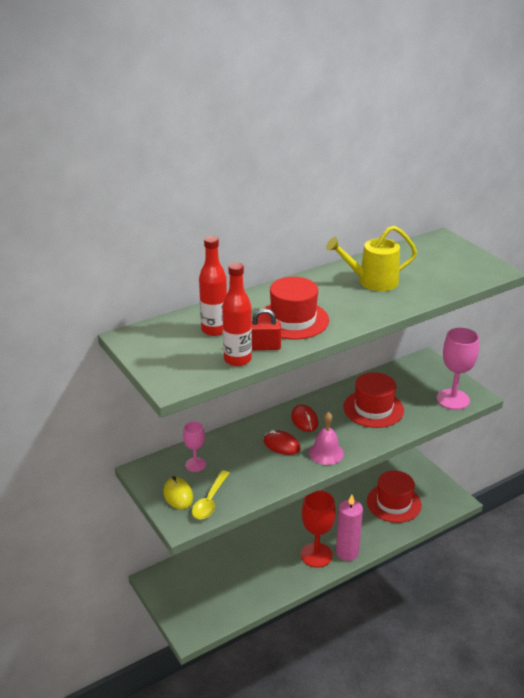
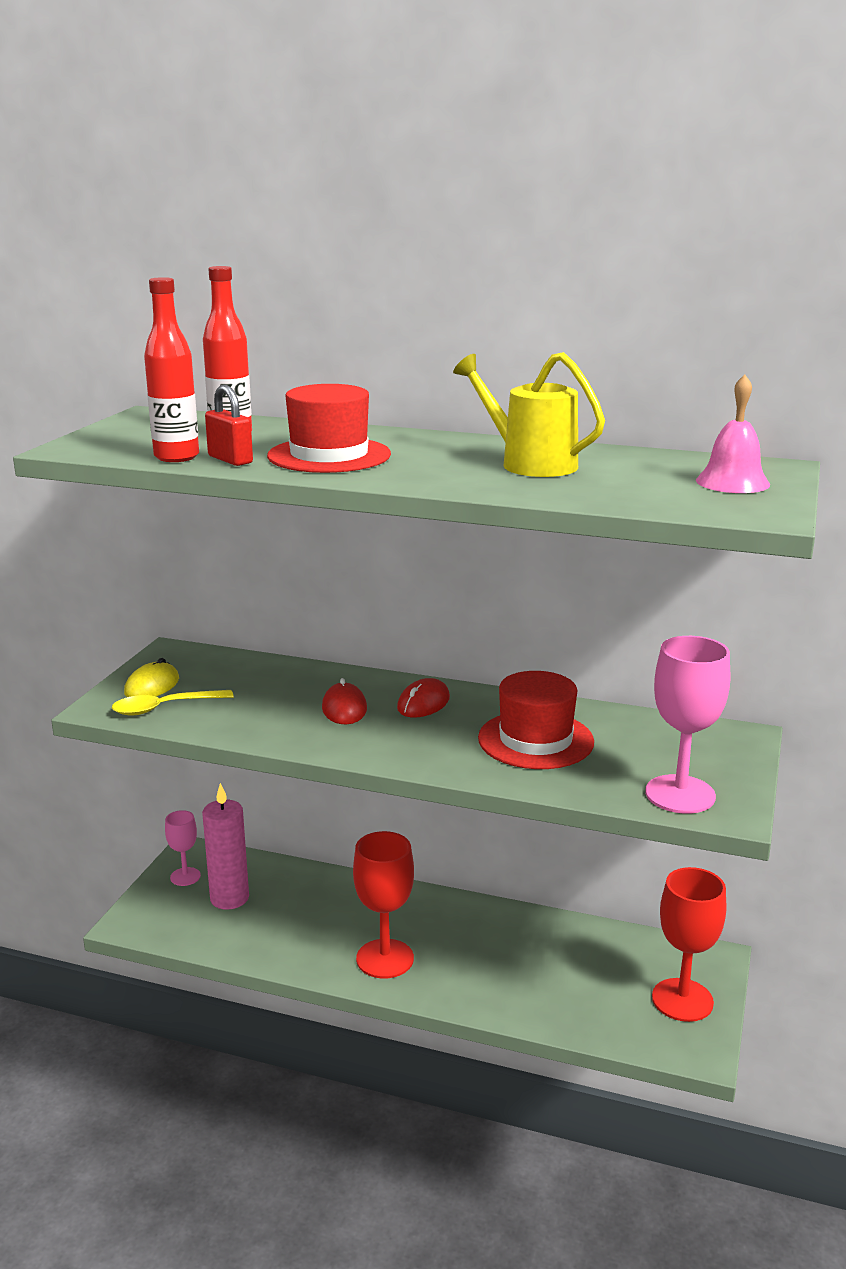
camera: 50 degrees right, 10 degrees down
pink goblet [183,421,206,472] -> pink goblet moved to [165,810,201,886]
pink bell [309,412,344,465] -> pink bell moved to [696,374,770,493]
pink candle [336,495,363,561] -> pink candle moved to [202,783,249,910]
red hat [367,471,422,523] -> none
none -> red goblet [652,867,726,1022]

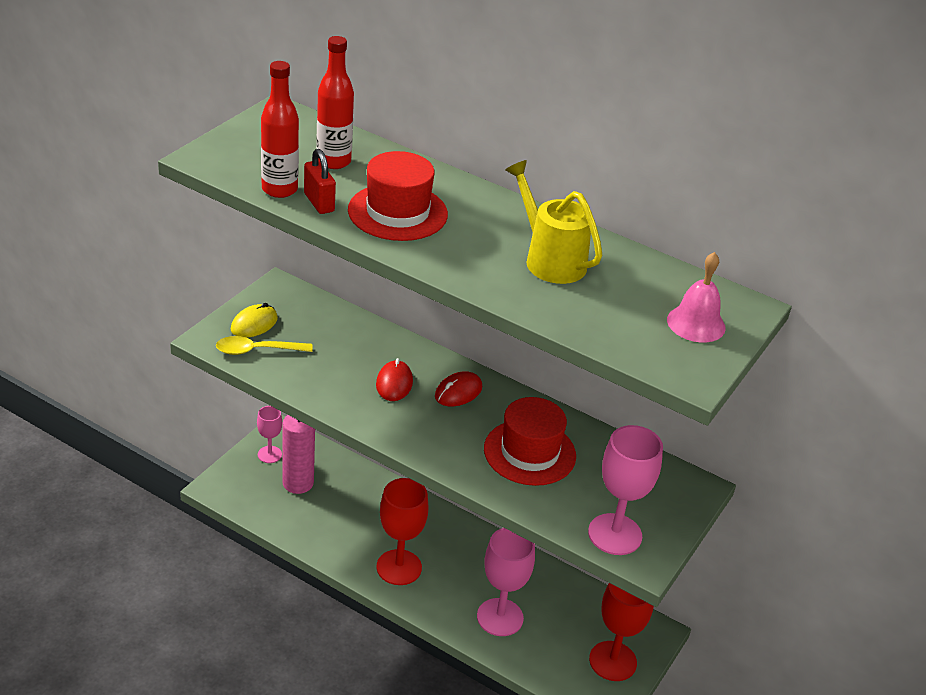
camera: 10 degrees right, 15 degrees up
none -> pink goblet [477,528,535,636]

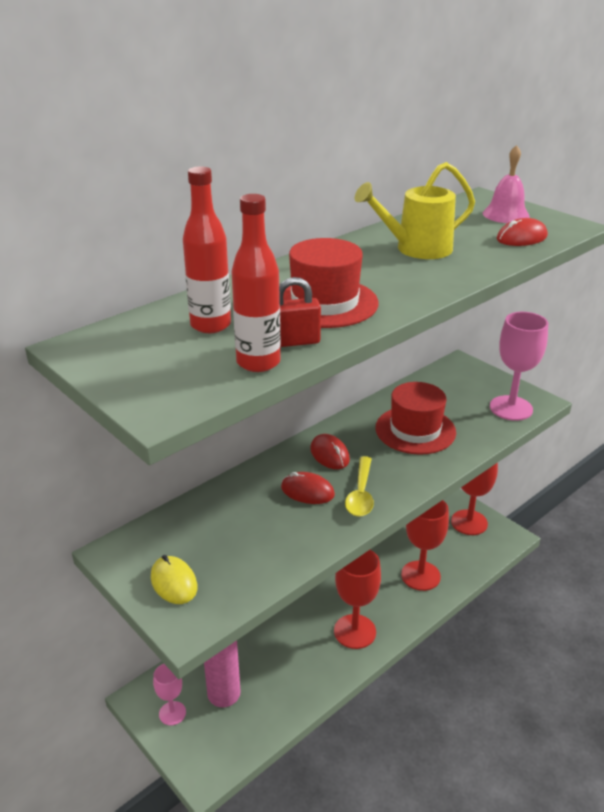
camera: 70 degrees left, 5 degrees down
yellow spoon [216,336,313,355] -> yellow spoon moved to [345,456,374,516]
pink goblet [477,528,535,636] -> red goblet [401,500,449,591]
none -> red mouse [497,218,548,246]

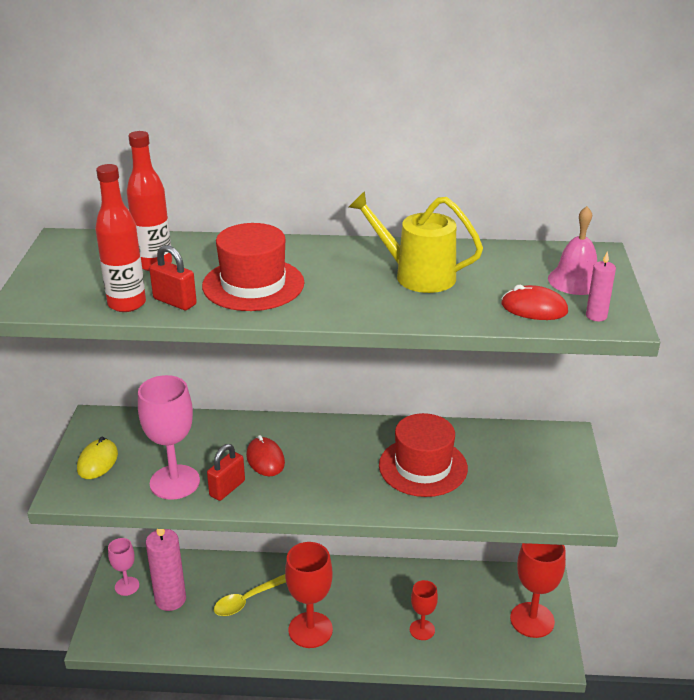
camera: 45 degrees right, 0 degrees up
red mouse [310,434,350,469] -> none
yellow spoon [345,456,374,516] -> yellow spoon moved to [214,574,286,616]
red goblet [401,500,449,591] -> red goblet [410,580,438,640], size x0.57
pink goblet [490,312,548,421] -> pink goblet moved to [138,375,200,500]
none -> red padlock [207,444,245,501]
none -> pink candle [586,251,616,321]

